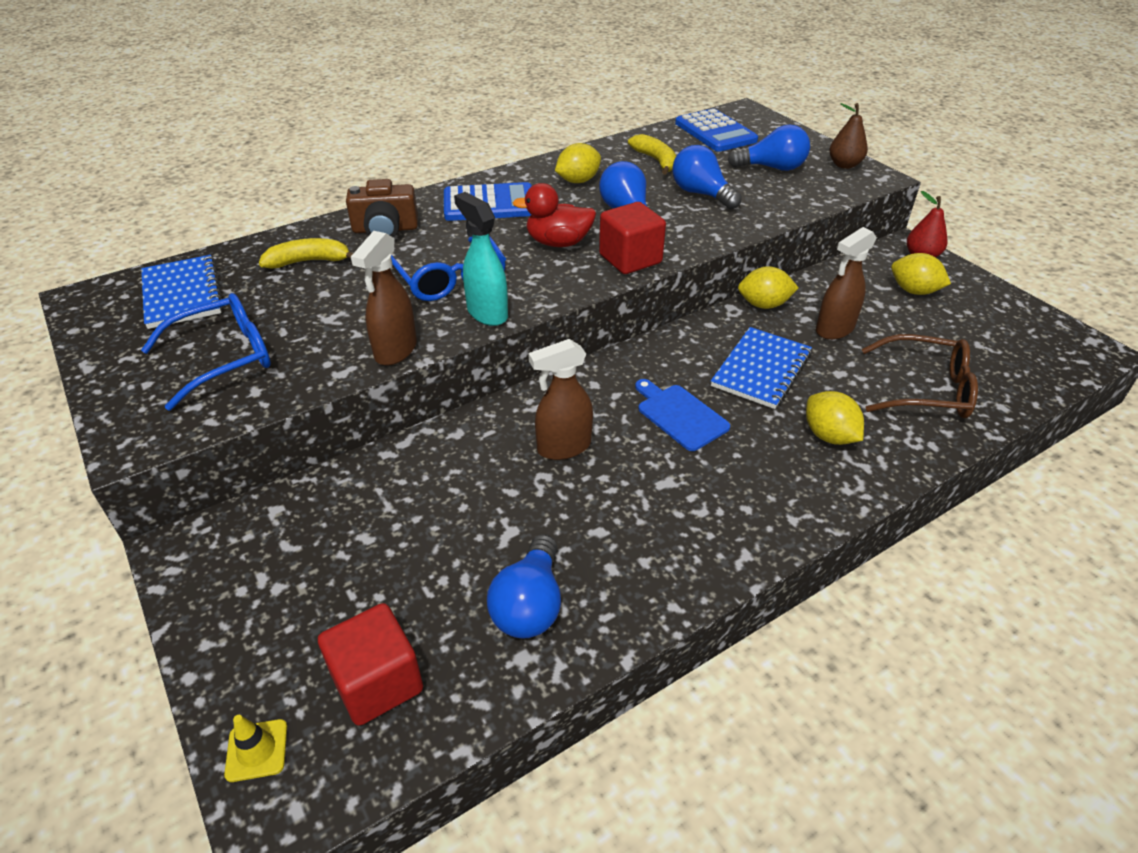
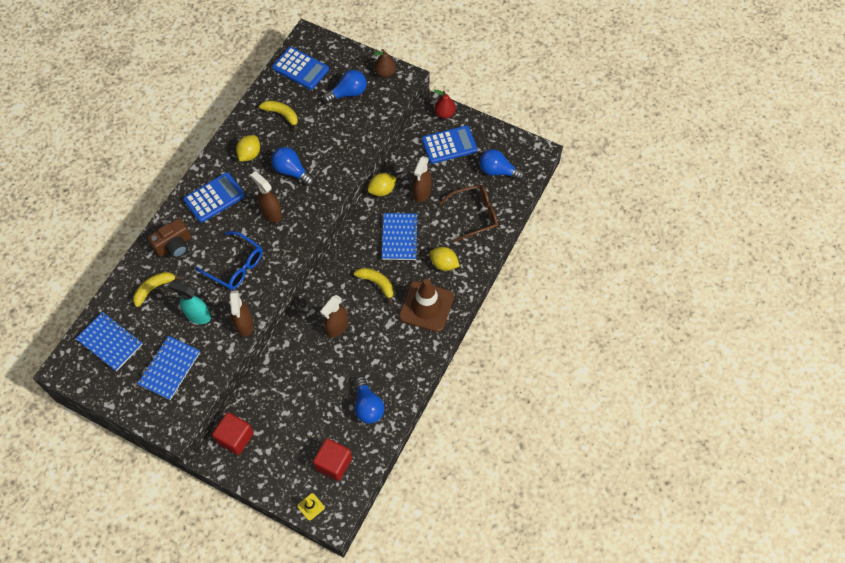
camera: 30 degrees left, 20 degrees up
blue glasses [141,293,271,411] -> blue notebook [137,336,200,400]
turquoise spray bottle [454,192,508,326] -> turquoise spray bottle moved to [168,281,211,324]
red duck [512,183,596,247] -> brown spray bottle [250,171,282,222]
red cube [599,202,666,274] -> red cube moved to [212,412,254,455]
blue cutting board [635,379,730,451] -> yellow banana [354,268,394,304]
blue light bulb [672,145,742,209] -> blue light bulb moved to [479,149,525,180]
yellow lemon [891,253,951,295] -> blue calculator [422,126,477,164]
none -> brown traffic cone [399,279,454,332]

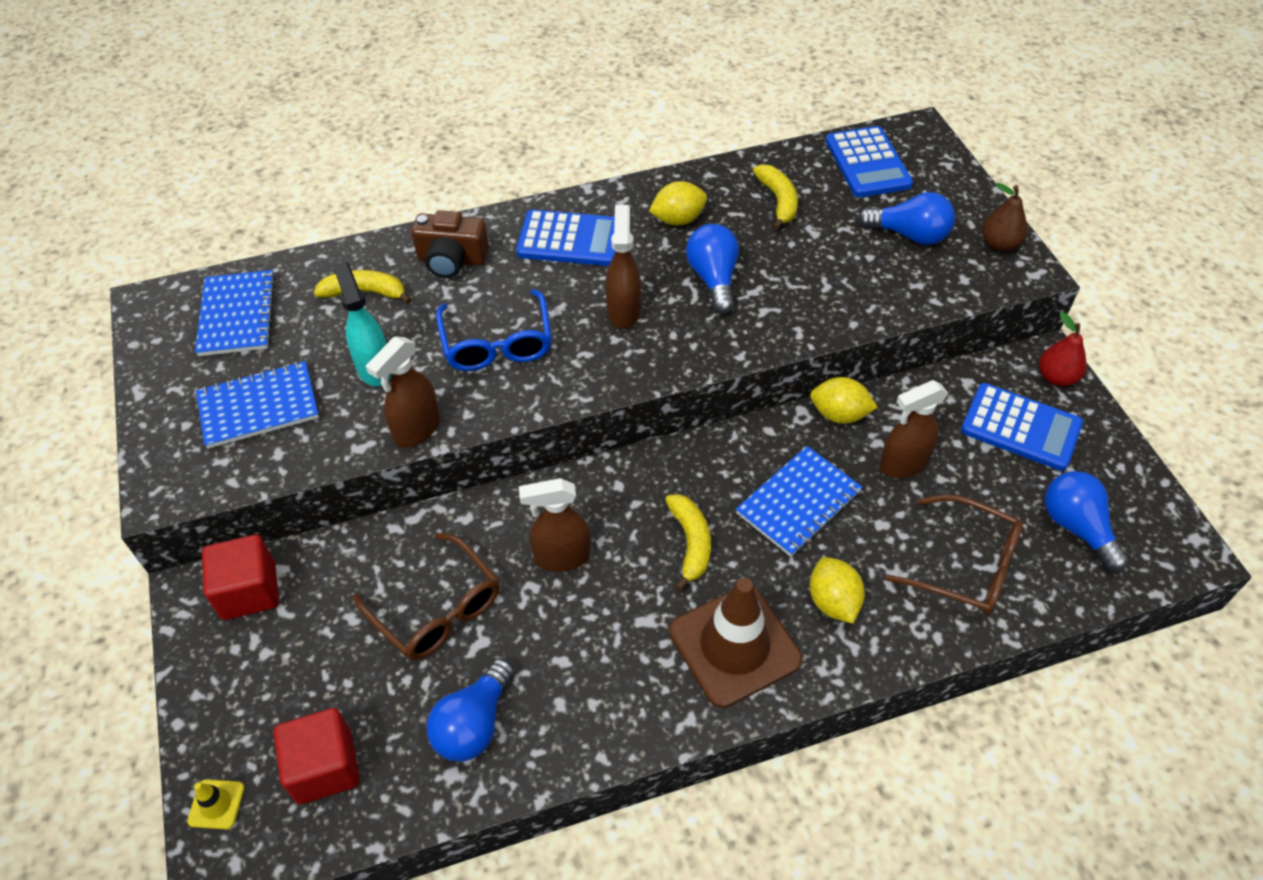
camera: 45 degrees right, 10 degrees down
none -> brown glasses [353,533,500,660]

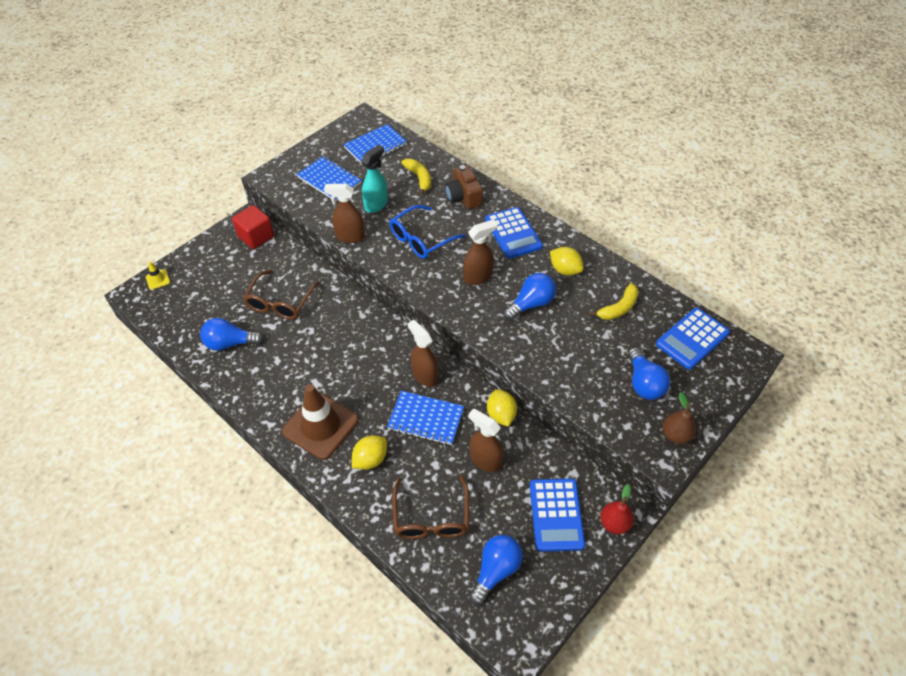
camera: 60 degrees right, 0 degrees up
red cube [274,708,360,804] -> none
brown spray bottle [519,478,590,572] -> brown spray bottle moved to [408,320,438,387]
yellow banana [665,494,711,591] -> none

